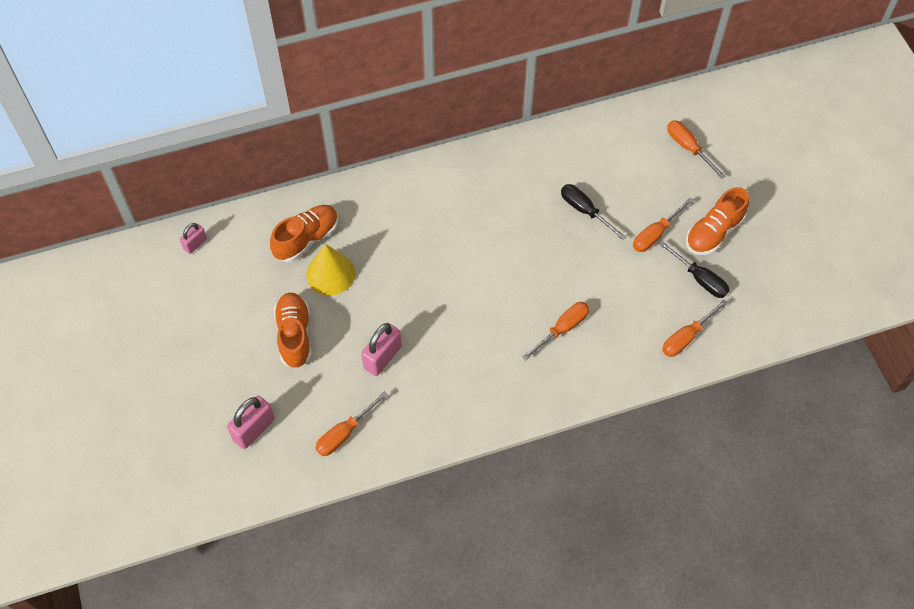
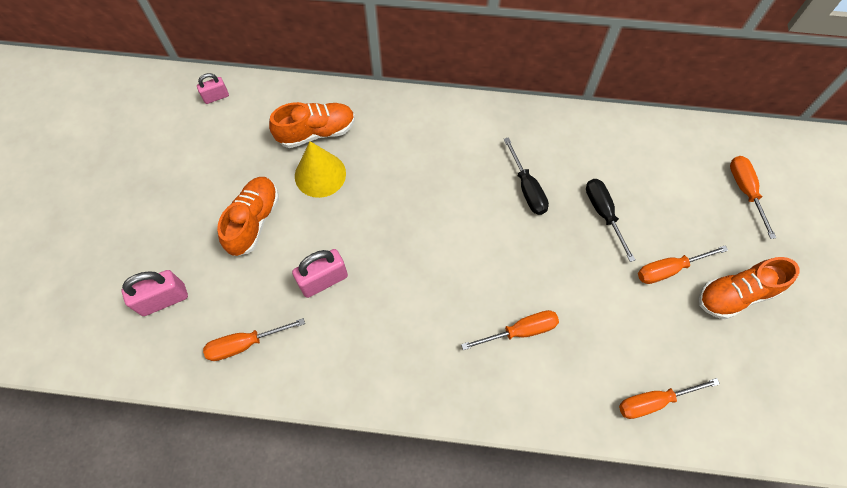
camera: 25 degrees right, 5 degrees up
black screwdriver [659,241,729,298] -> black screwdriver moved to [504,137,549,215]

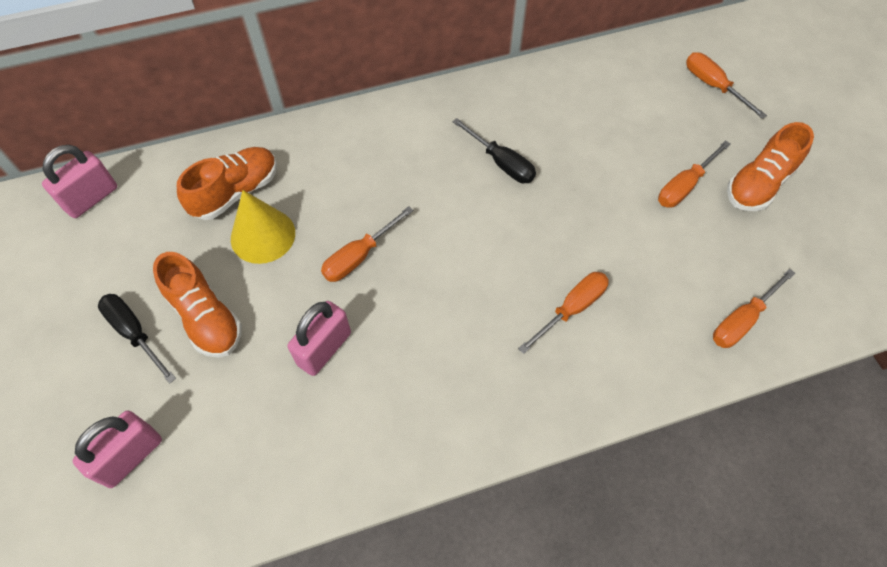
camera: 25 degrees left, 5 degrees down
pink padlock [197,73,229,104] -> pink padlock [42,145,117,218], size x1.66
orange screwdriver [203,318,305,361] -> orange screwdriver moved to [321,206,413,282]
orange shoe [217,177,279,256] -> orange shoe turned 150 degrees clockwise [153,252,242,358]
black screwdriver [586,179,635,262] -> black screwdriver moved to [98,294,176,384]

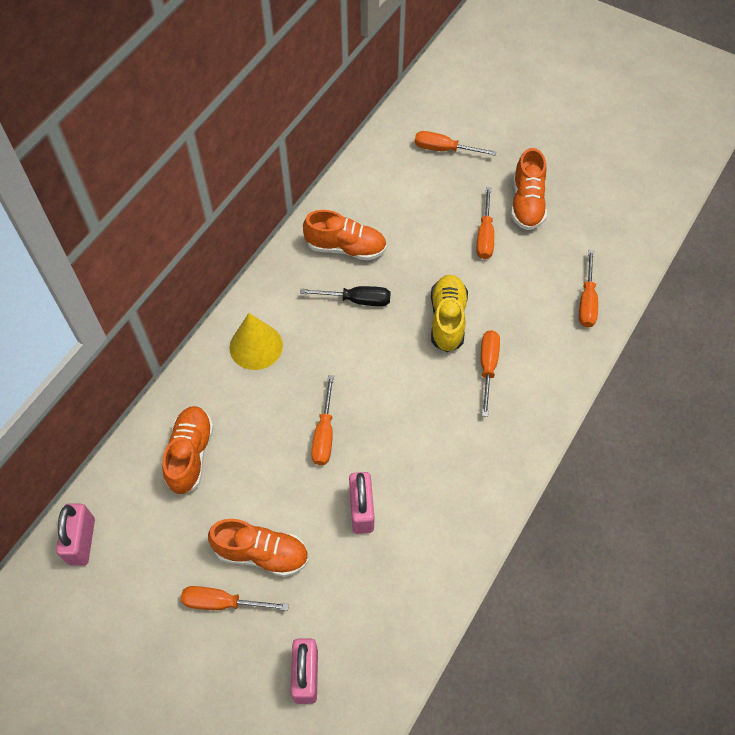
camera: 40 degrees left, 0 degrees up
black screwdriver [98,294,176,384] -> orange screwdriver [181,586,289,611]
yellow cone [231,190,295,264] -> yellow cone moved to [229,313,283,370]
none -> orange shoe [303,210,387,261]
none -> yellow shoe [431,275,468,352]

